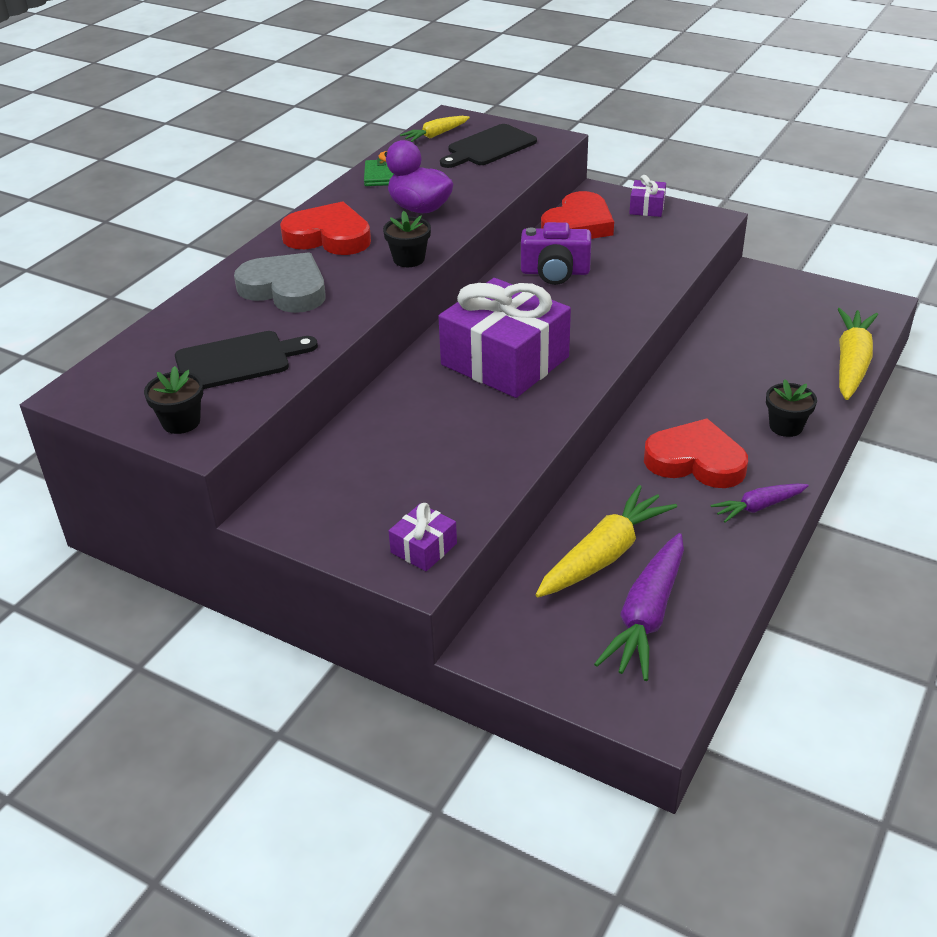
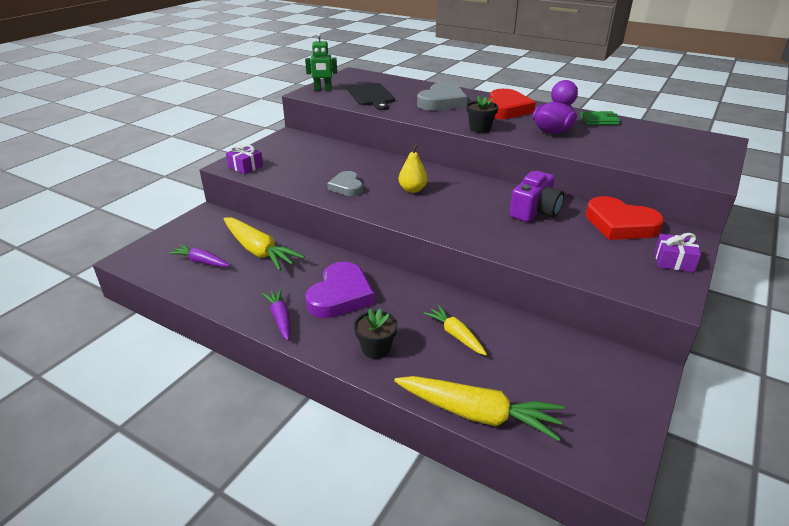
camera: 90 degrees right, 5 degrees down
black flower pot [144,366,203,434] -> green robot [305,33,337,91]
yellow carrot [400,116,470,142] -> yellow carrot moved to [423,305,487,355]
purple gift [438,278,571,398] -> yellow pear [398,144,428,193]
black cutting board [440,124,537,168] -> none
purple camera [521,222,591,285] -> purple camera turned 150 degrees counterclockwise [509,171,564,222]
purple carrot [594,533,684,681] -> purple carrot [168,244,230,267], size x0.57
red heart [644,419,748,488] -> purple heart [305,262,374,318]
none -> grey heart [327,171,363,196]

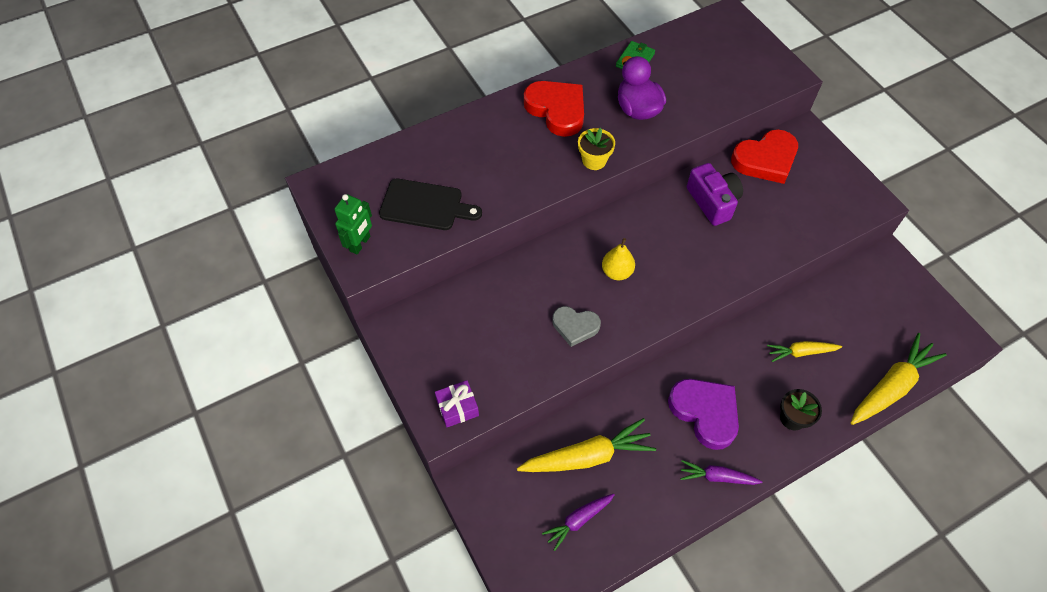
camera: 60 degrees left, 25 degrees up
grey heart [417,82,467,111] -> none
black flower pot [466,96,498,133] -> yellow flower pot [578,128,615,170]
purple gift [654,233,701,272] -> none

